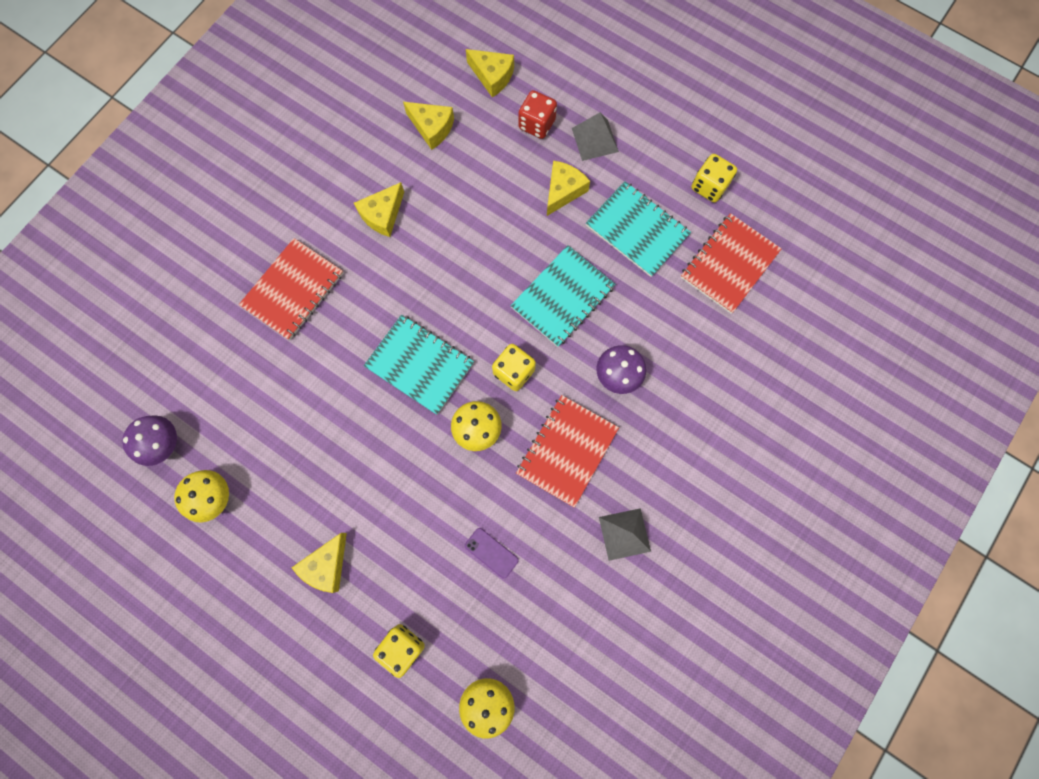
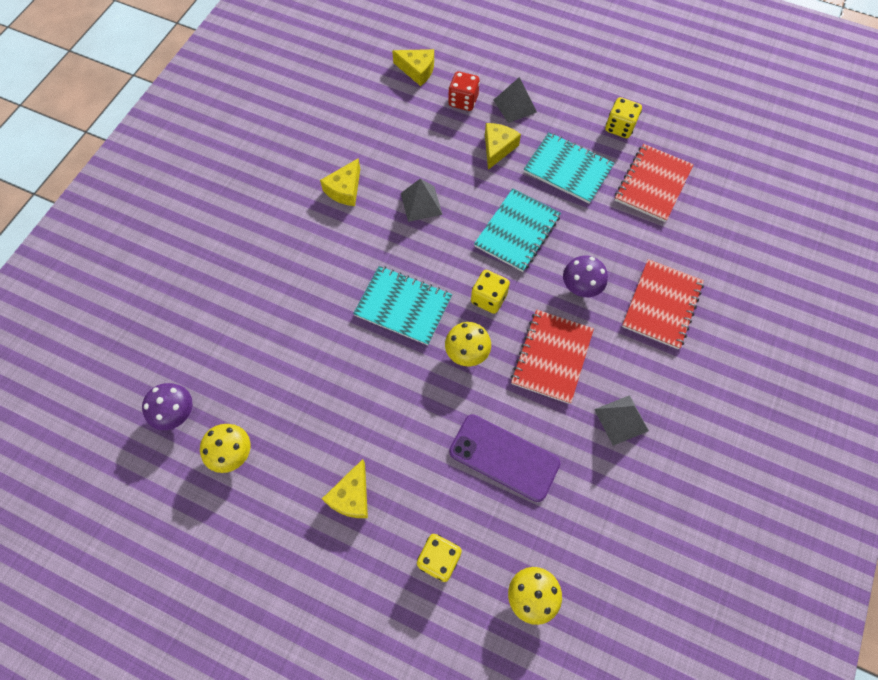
camera: 10 degrees left, 10 degrees down
red notebook [239,238,343,340] -> red notebook moved to [622,259,704,349]
yellow cheese [403,102,454,150] -> none
purple phone [465,528,519,578] -> purple phone [449,414,561,502], size x2.09
none -> grey pyramid [401,179,443,222]

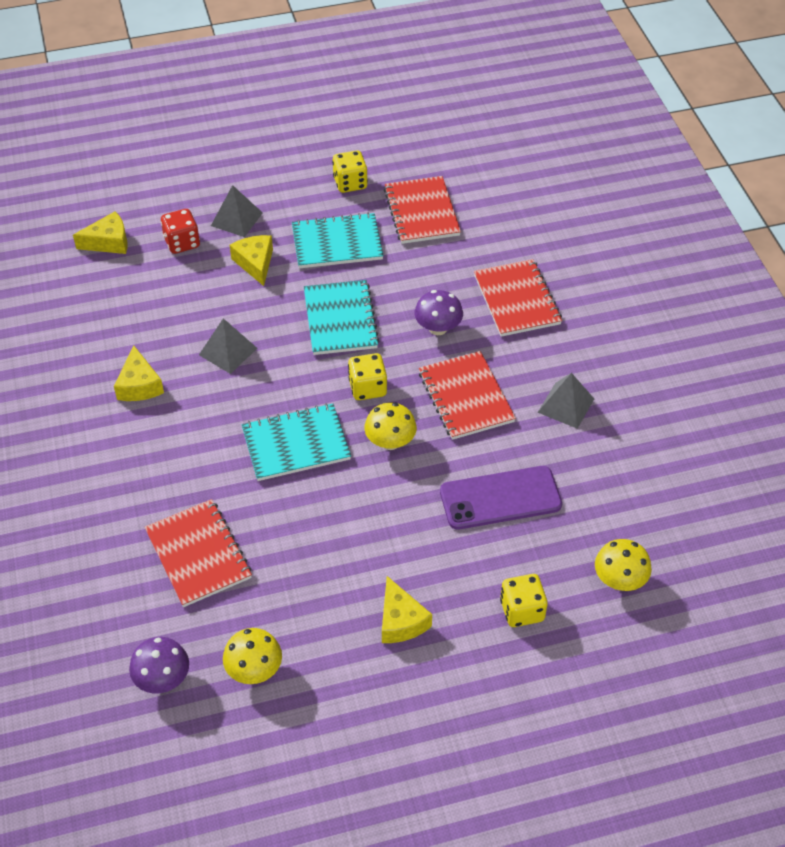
camera: 40 degrees left, 15 degrees down
none -> red notebook [145,499,252,607]

